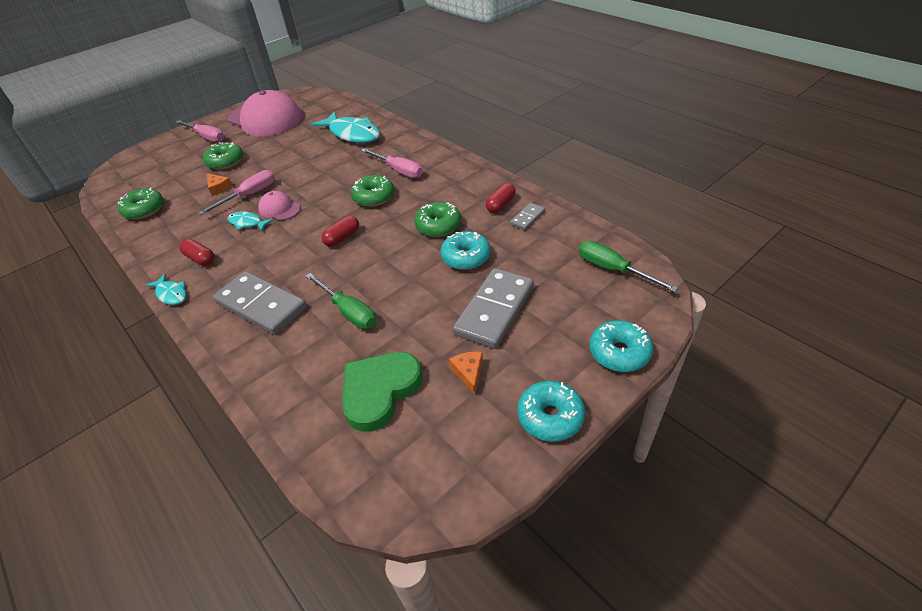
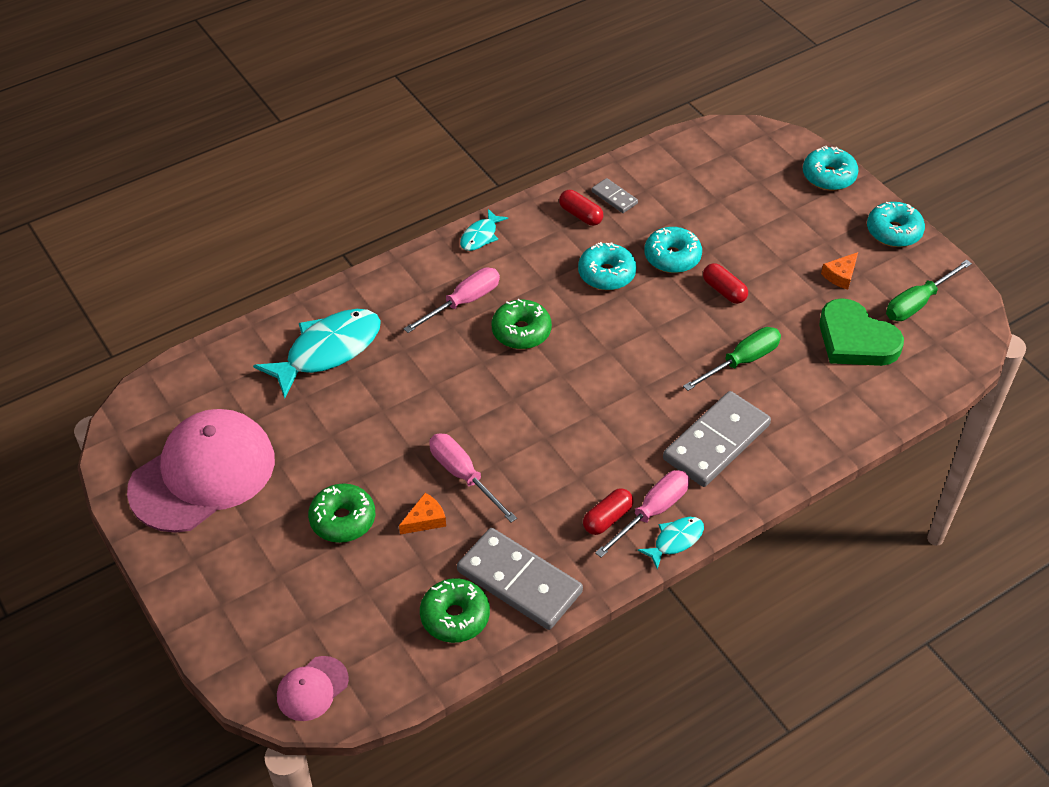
camera: 85 degrees left, 5 degrees up
pink screwdriver [176,120,224,142] -> pink screwdriver moved to [595,470,690,558]
turquoise fish [228,212,274,231] -> turquoise fish moved to [460,209,508,251]
pink cap [258,191,301,221] -> pink cap moved to [277,656,349,721]
red capsule [321,216,359,247] -> red capsule moved to [703,263,748,304]
green donut [414,202,461,237] -> turquoise donut [578,242,636,290]
orange cheese [449,352,483,395] -> orange cheese turned 45 degrees counterclockwise [821,252,858,289]
grey domino [453,268,534,349] -> grey domino moved to [457,528,583,630]
green screwdriver [579,241,678,292] -> green screwdriver moved to [886,260,972,321]

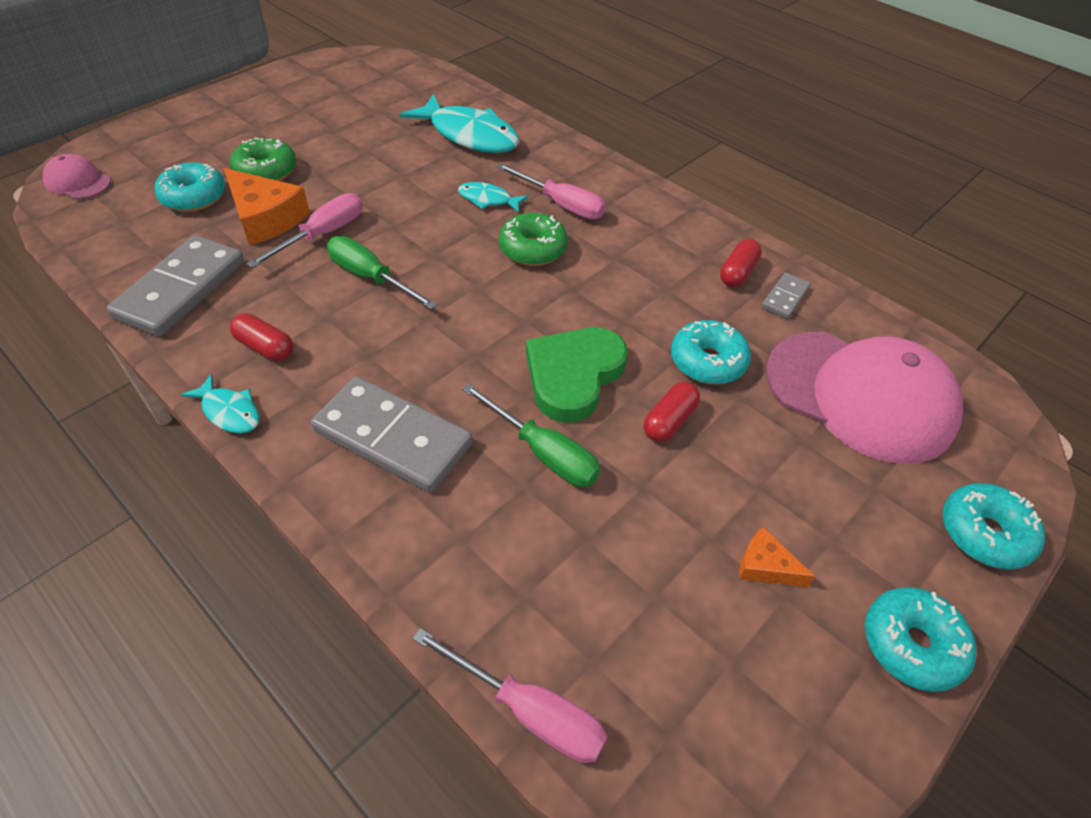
camera: 75 degrees right, 0 degrees up
pink cap [127,409,275,533] -> pink cap moved to [766,332,963,464]
orange cheese [399,493,446,534] -> orange cheese [224,168,310,245], size x1.91
green donut [420,578,490,643] -> none
turquoise fish [460,209,508,251] -> turquoise fish moved to [458,182,528,213]
turquoise donut [578,242,636,290] -> turquoise donut moved to [154,163,225,212]
pink screwdriver [595,470,690,558] -> pink screwdriver moved to [412,628,608,763]
green heart [819,298,904,366] -> green heart moved to [526,327,628,422]
green screwdriver [886,260,972,321] -> green screwdriver moved to [327,236,438,309]

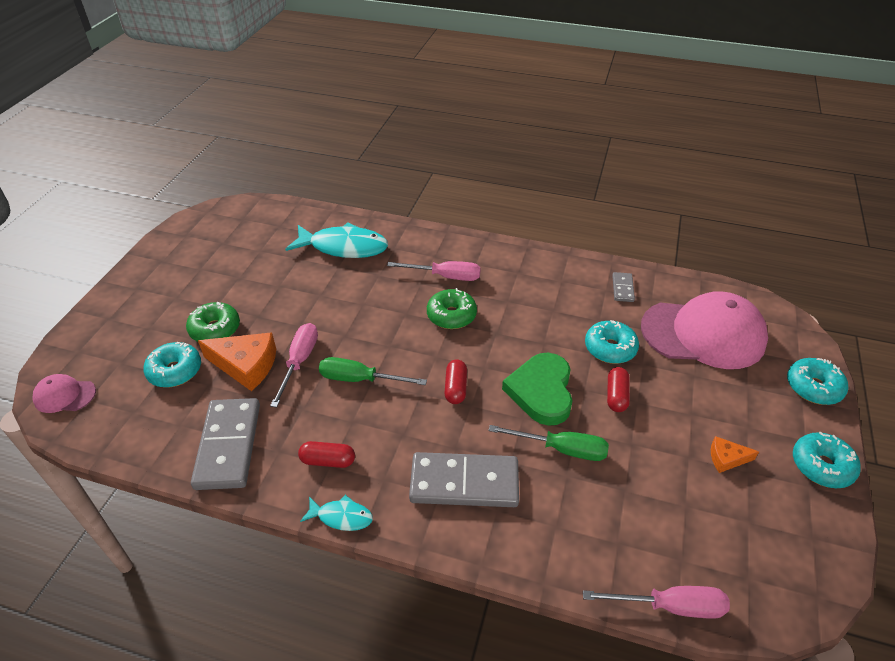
camera: 25 degrees left, 5 degrees down
turquoise fish [458,182,528,213] -> none
red capsule [720,239,762,287] -> red capsule moved to [445,360,467,404]

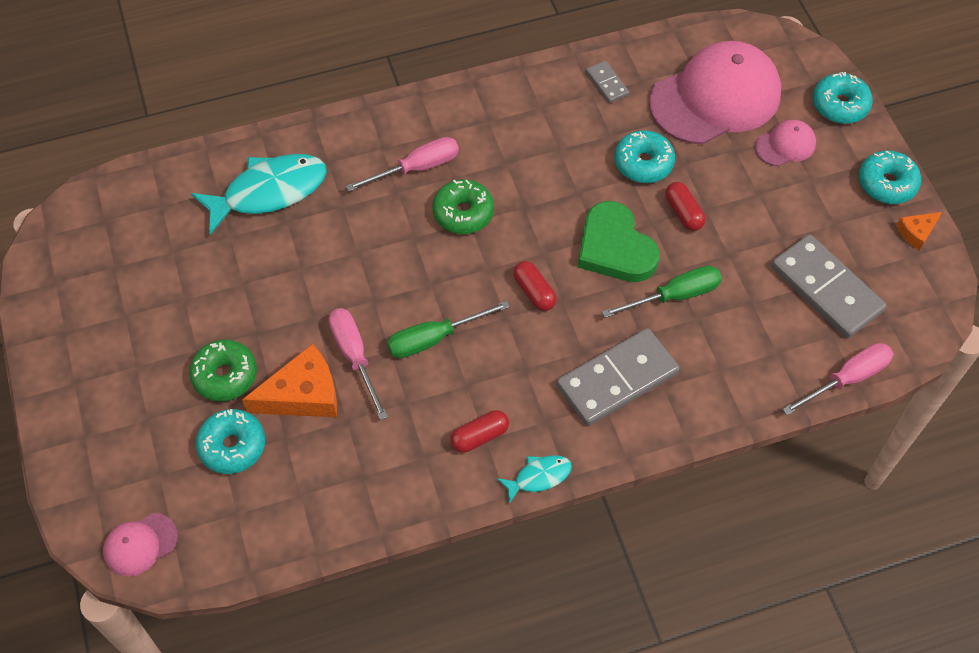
camera: 35 degrees left, 15 degrees up
grey domino [191,398,260,490] -> grey domino moved to [771,234,886,338]
orange cheese [711,436,759,473] -> orange cheese moved to [896,212,942,250]
none -> pink cap [755,120,816,166]

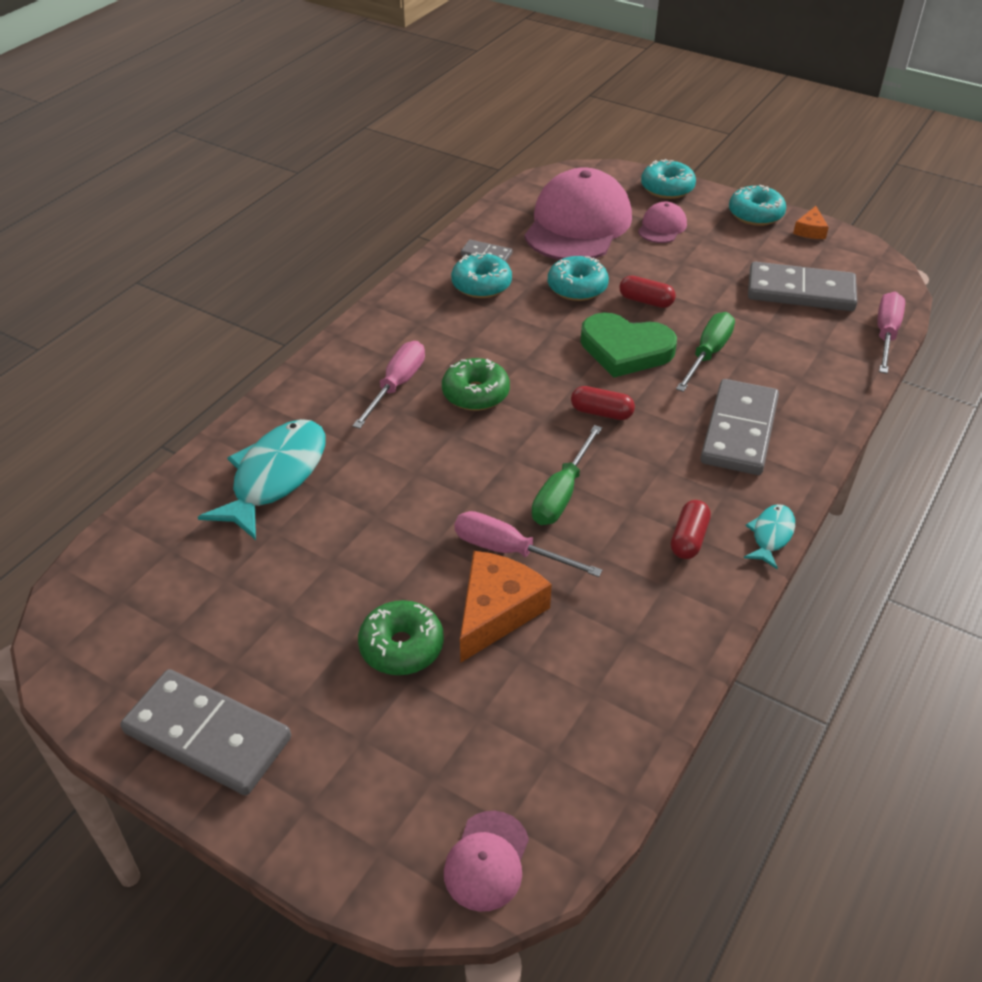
camera: 40 degrees left, 15 degrees down
turquoise donut [196,409,265,474] -> turquoise donut moved to [451,252,512,298]
none -> grey domino [120,669,291,796]

